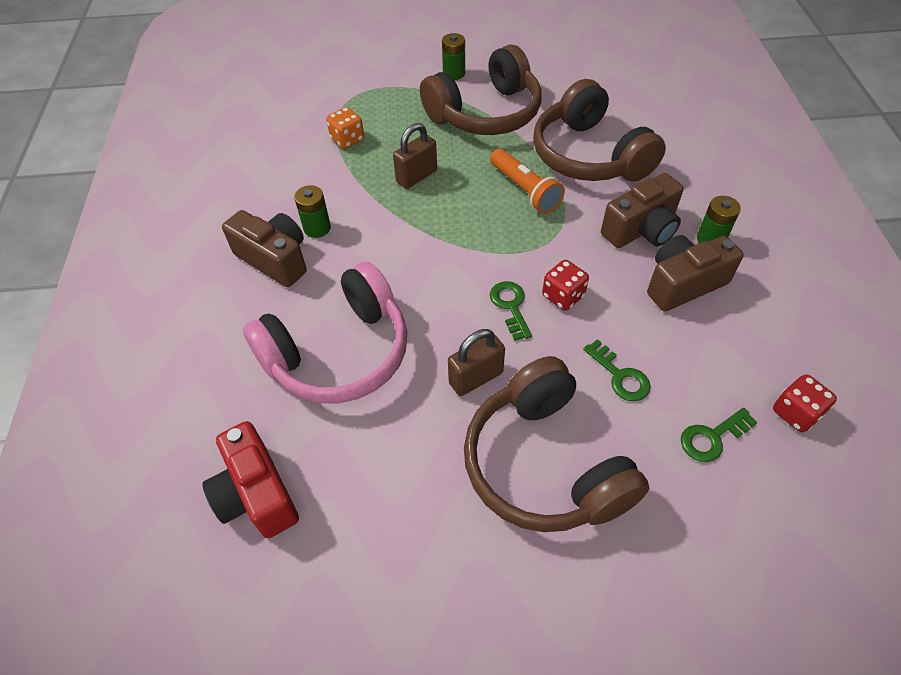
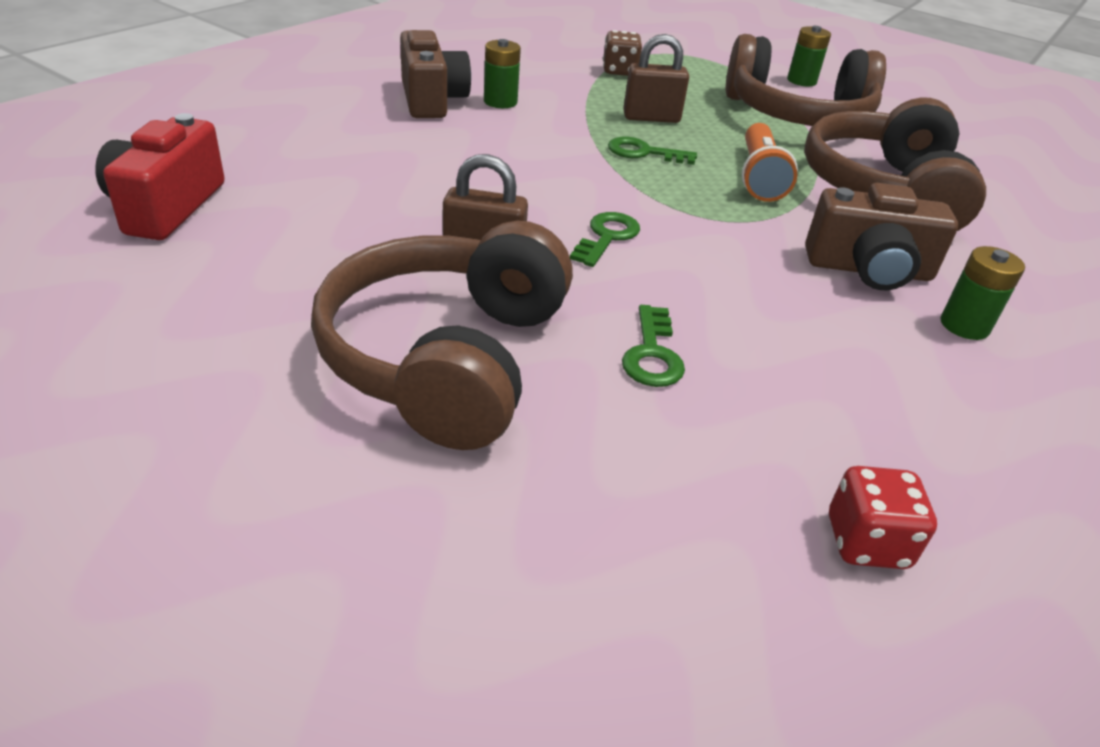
camera: 35 degrees right, 15 degrees down
pink headphones [243,261,407,403] -> none
orange dice [326,107,364,149] -> brown dice [603,30,642,76]
red dice [542,260,589,311] -> none
brown camera [647,235,744,311] -> none
green key [681,408,758,462] -> green key moved to [608,137,697,165]

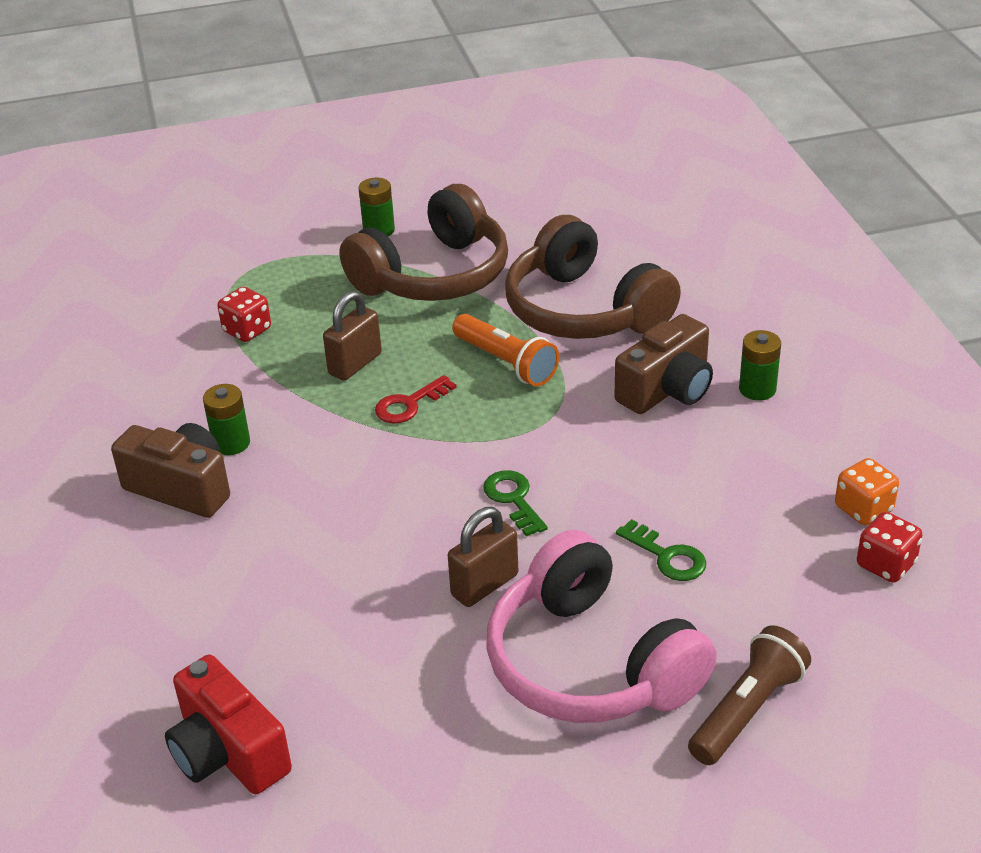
camera: 45 degrees left, 0 degrees up
brown headphones [311,221,573,450] -> pink headphones [486,530,717,723]
brown dice [603,30,642,76] -> red dice [217,287,271,342]
green key [608,137,697,165] -> red key [375,375,457,423]
none -> brown flashlight [688,625,811,765]
none -> orange dice [835,458,899,525]

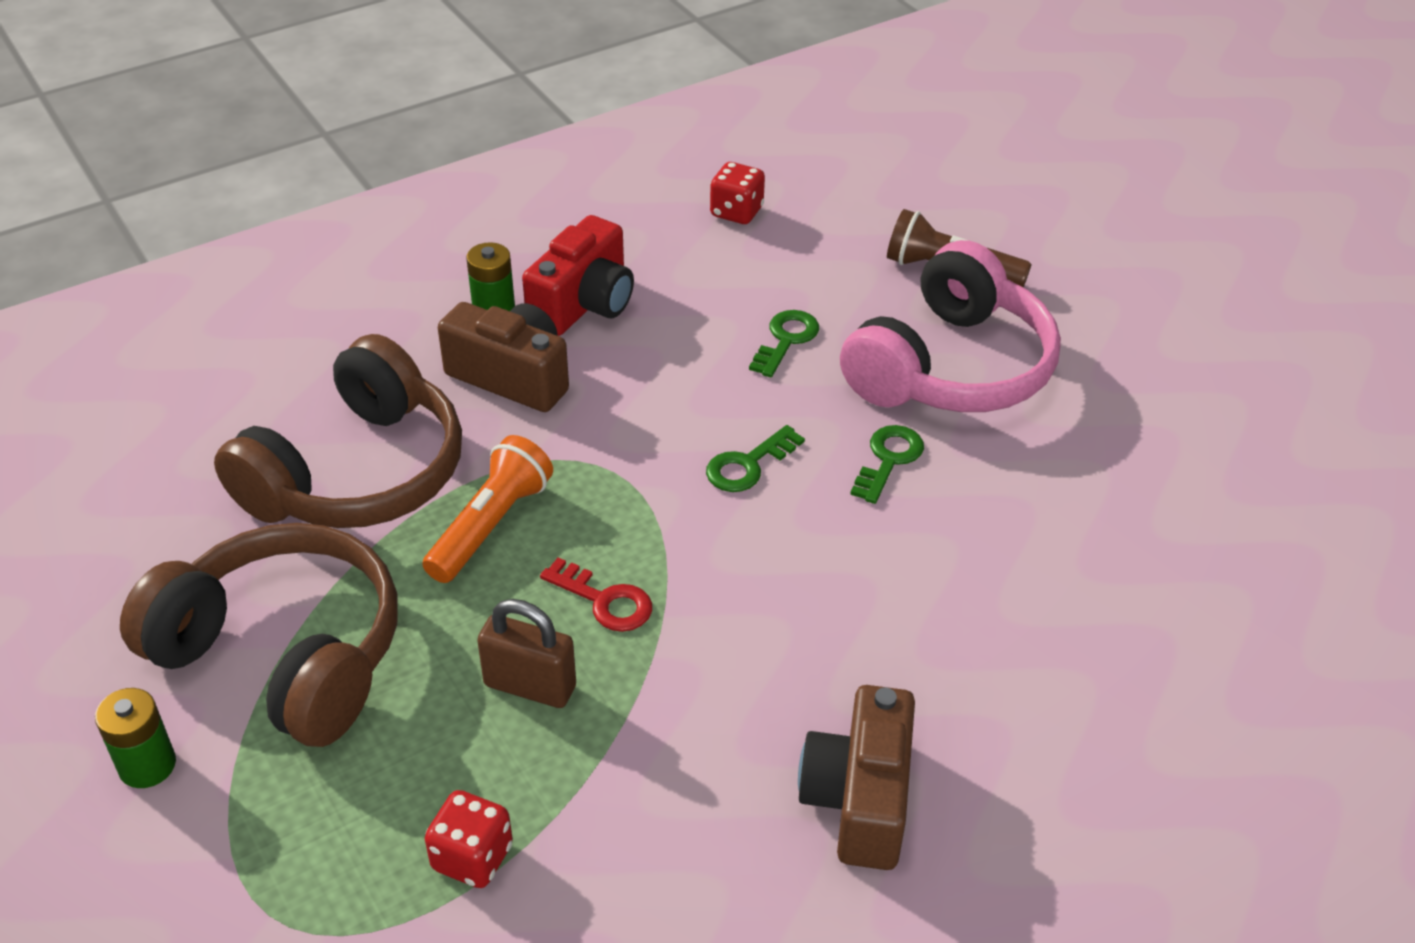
camera: 110 degrees left, 5 degrees up
red camera [165,655,292,794] -> red camera moved to [522,215,634,336]
green battery [203,384,250,455] -> none
brown padlock [448,507,518,607] -> green key [850,425,924,504]
orange dice [835,458,899,525] -> none

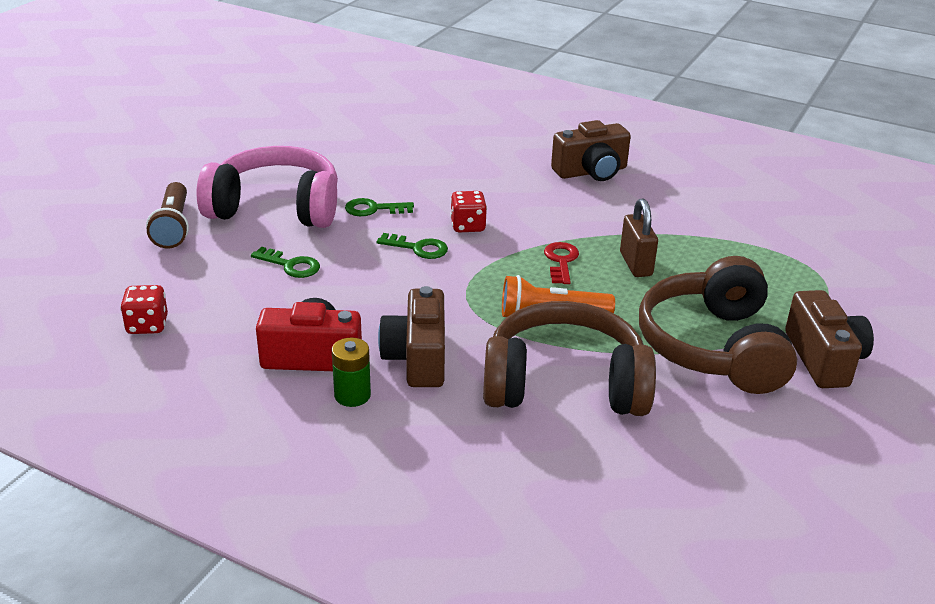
camera: 120 degrees left, 10 degrees down
green battery [95,688,176,788] -> brown camera [785,290,874,388]
red dice [425,790,513,888] -> red dice moved to [450,191,487,232]
green key [749,310,819,378] -> green key turned 150 degrees counterclockwise [251,247,320,278]

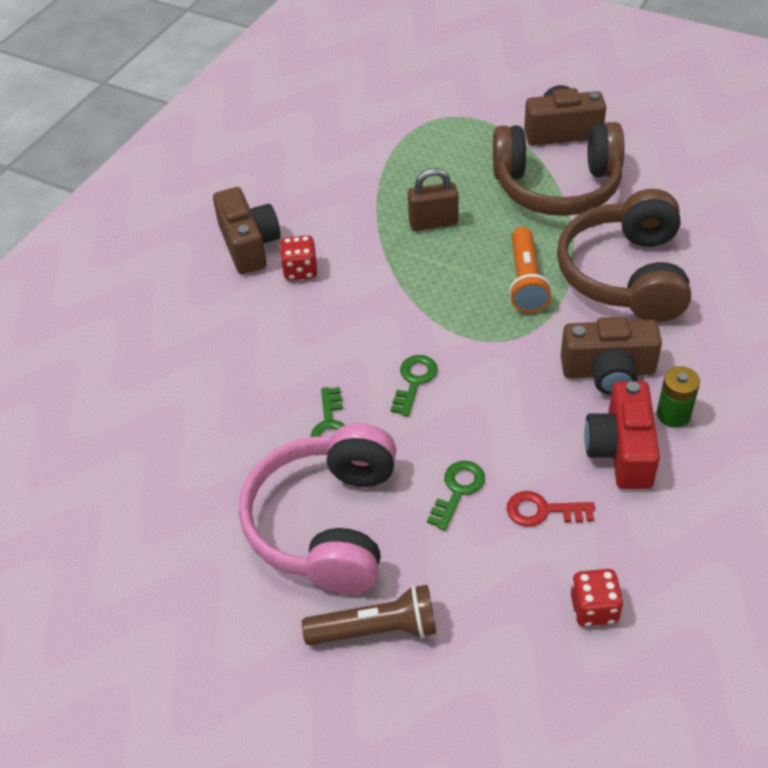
camera: 85 degrees left, 15 degrees up
red dice [450,191,487,232] -> red dice moved to [280,235,318,281]
red key [544,242,579,284] -> red key moved to [507,491,595,527]

